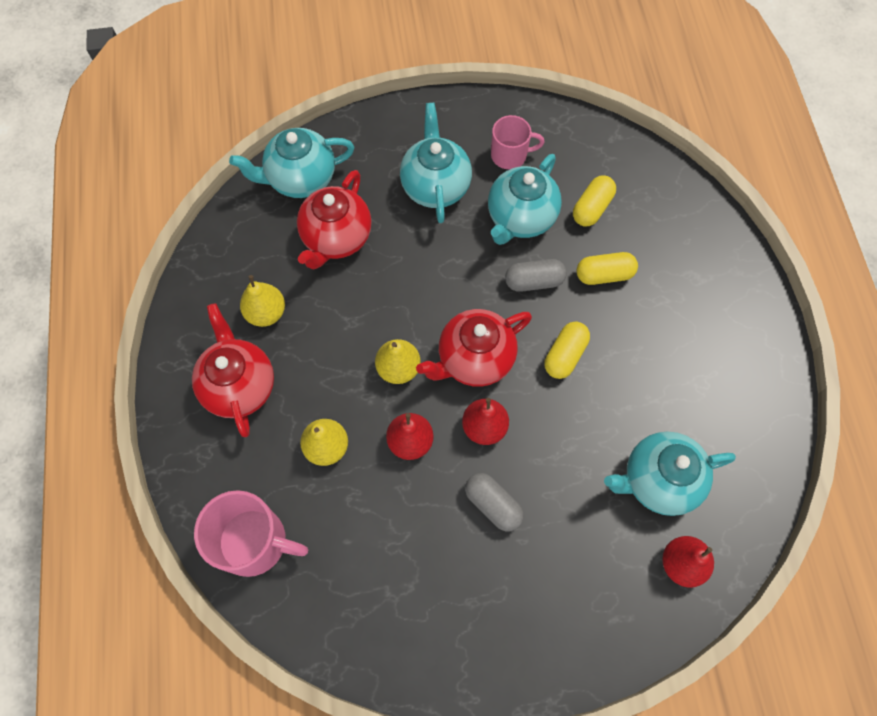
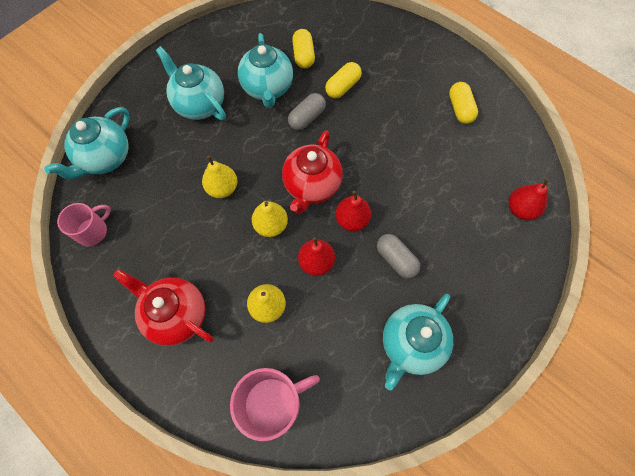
camera: 40 degrees left, 0 degrees up
yellow pear [240,275,285,327] -> yellow pear moved to [202,155,238,198]
red teapot [297,170,371,270] -> none
grey capsule [465,473,524,531] -> grey capsule turned 45 degrees clockwise [377,234,420,278]
pink mug [491,115,545,169] -> pink mug moved to [57,203,111,246]
yellow capsule [545,322,590,379] -> yellow capsule moved to [449,82,478,124]
turquoise teapot [604,432,736,516] -> turquoise teapot moved to [383,294,453,390]

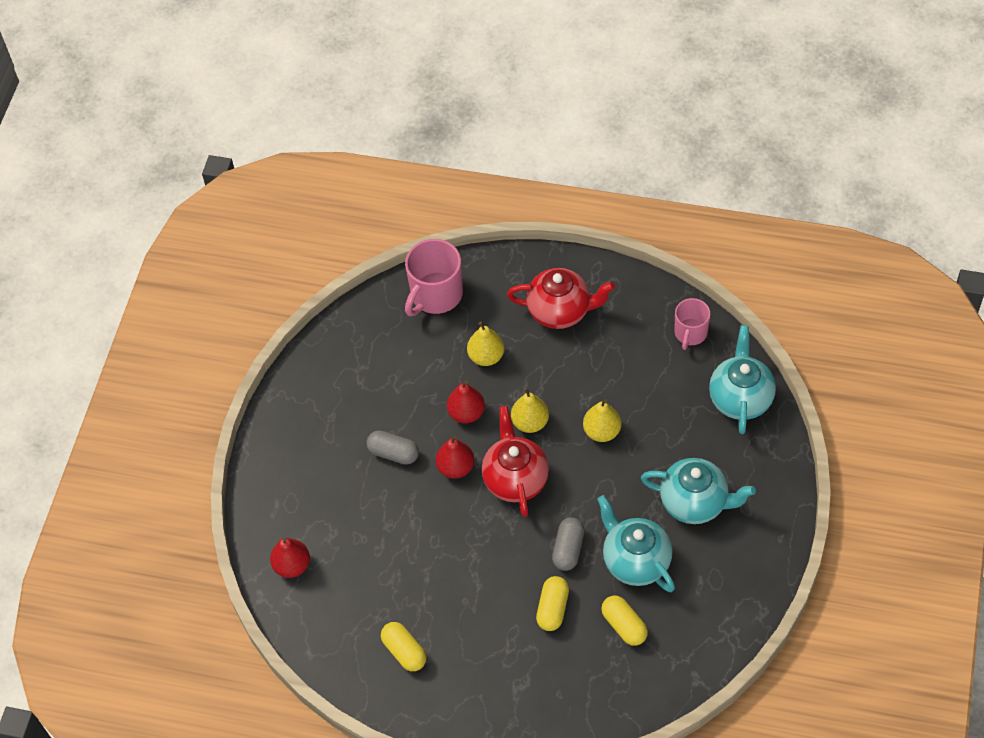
camera: 155 degrees right, 10 degrees down
turquoise teapot [383,294,453,390] -> none

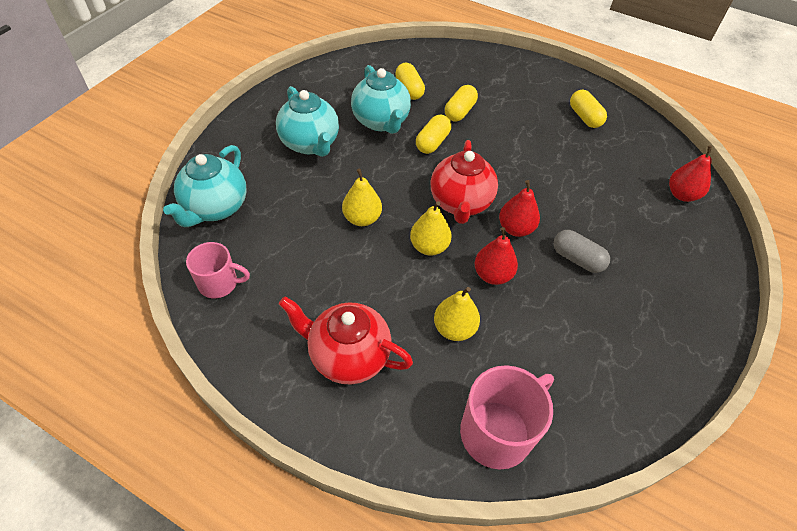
camera: 170 degrees left, 5 degrees down
grey capsule [552,517,584,571] -> yellow capsule [416,115,451,154]
turquoise teapot [641,458,756,524] -> turquoise teapot turned 150 degrees counterclockwise [276,86,339,157]
pink mug [674,298,710,350] -> pink mug turned 60 degrees clockwise [186,242,250,298]

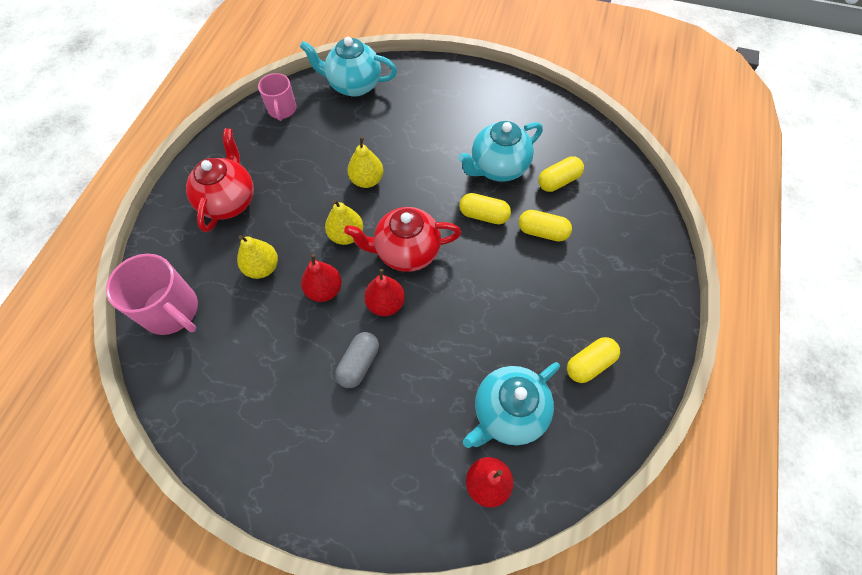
camera: 80 degrees right, 10 degrees up
turquoise teapot [276,86,339,157] -> turquoise teapot moved to [463,362,560,448]

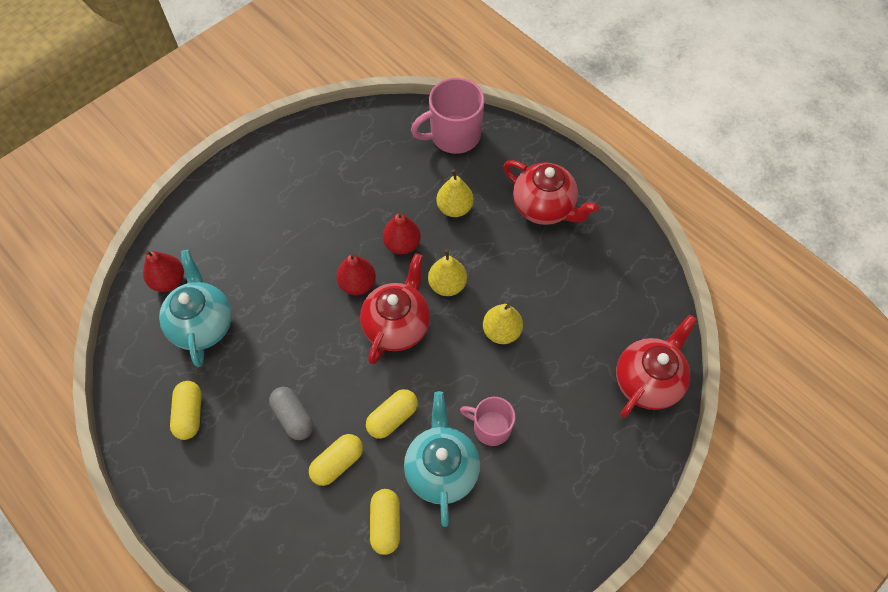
camera: 120 degrees right, 0 degrees up
pink mug [258,73,296,121] -> pink mug moved to [460,397,515,446]
turquoise teapot [300,37,397,97] -> red teapot [616,315,697,418]
grey capsule [335,332,379,388] -> grey capsule moved to [269,387,313,440]

